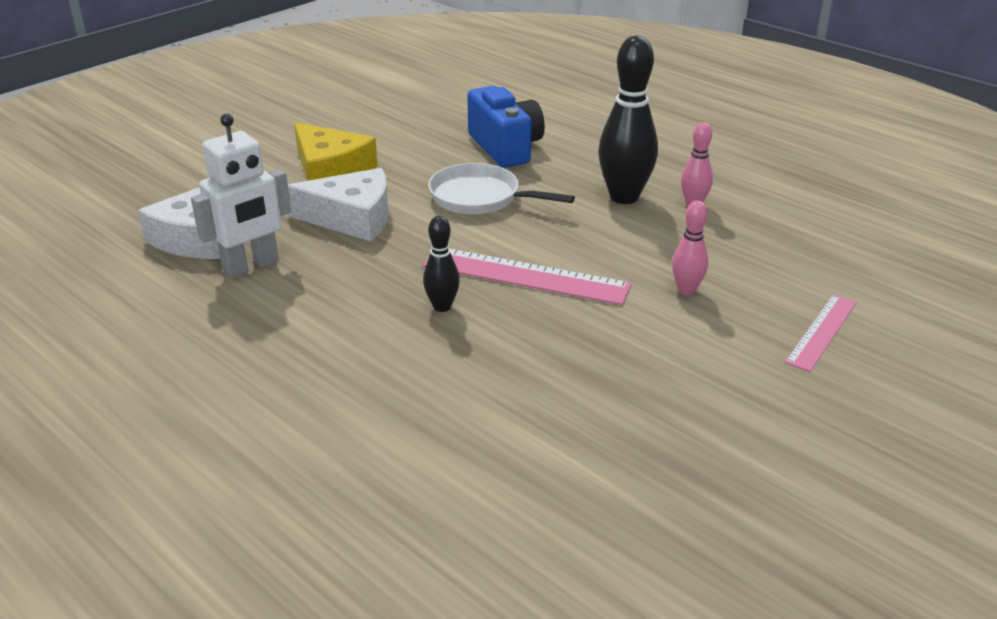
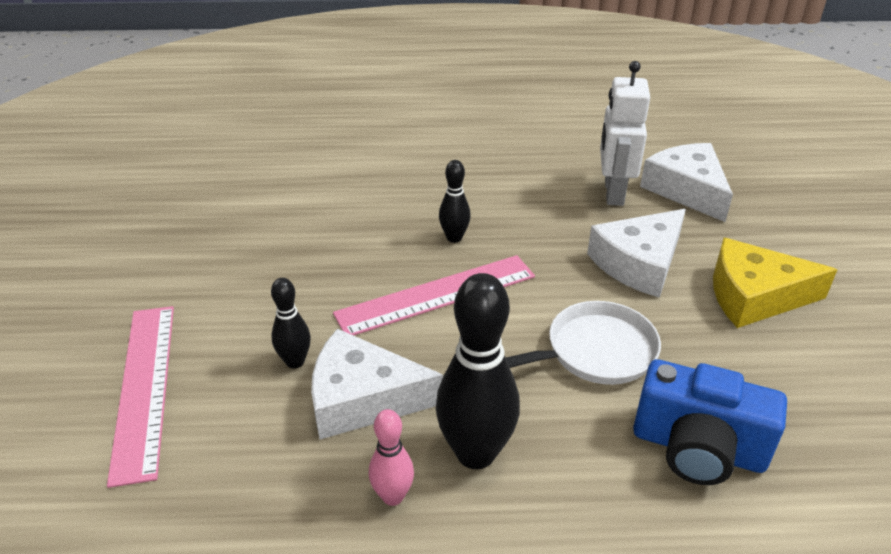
camera: 135 degrees right, 5 degrees up
pink bowling pin [672,200,709,295] -> black bowling pin [271,278,311,369]
pink ruler [785,294,857,372] -> pink ruler [107,306,174,488], size x1.62
none -> white cheese [311,329,443,440]

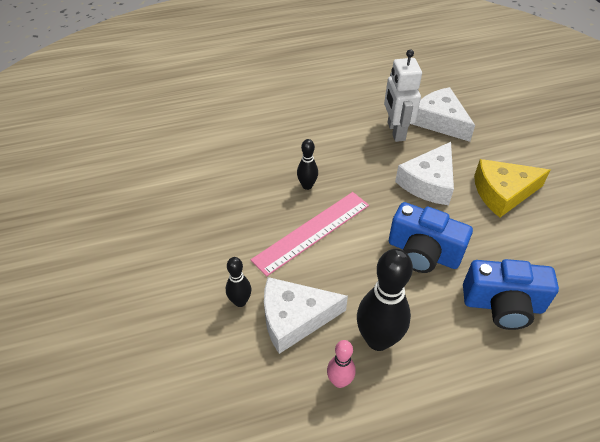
camera: 15 degrees left, 10 degrees up
pink ruler [107,306,174,488] -> none
white pan [506,301,661,385] -> blue camera [389,202,473,273]

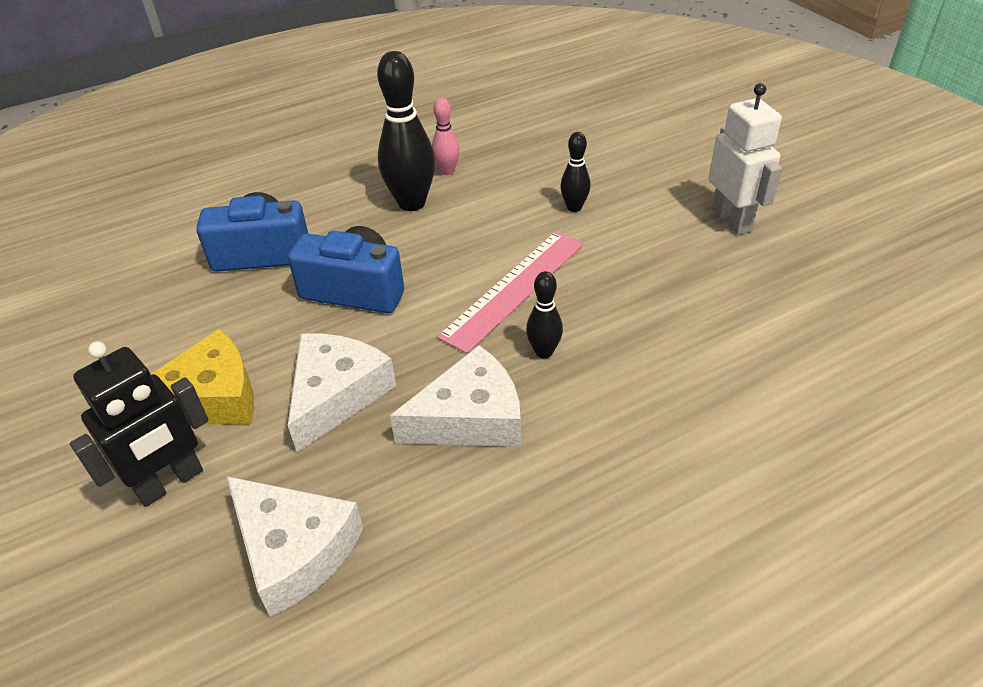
camera: 170 degrees right, 5 degrees down
white cheese [264,277,348,354] -> white cheese moved to [390,345,521,447]
white robot [384,49,422,142] -> white robot moved to [708,83,782,235]
none -> black robot [70,342,209,507]

